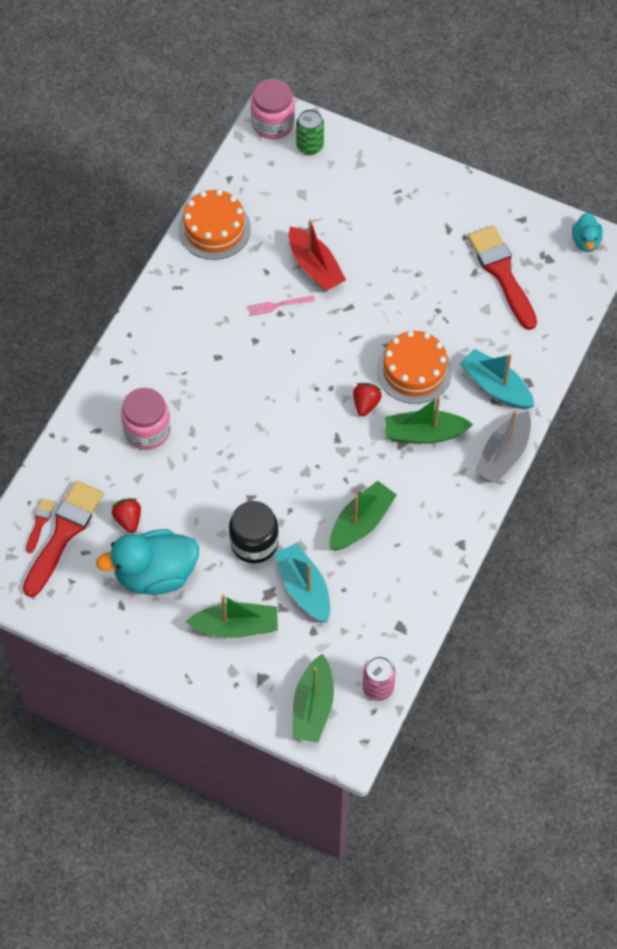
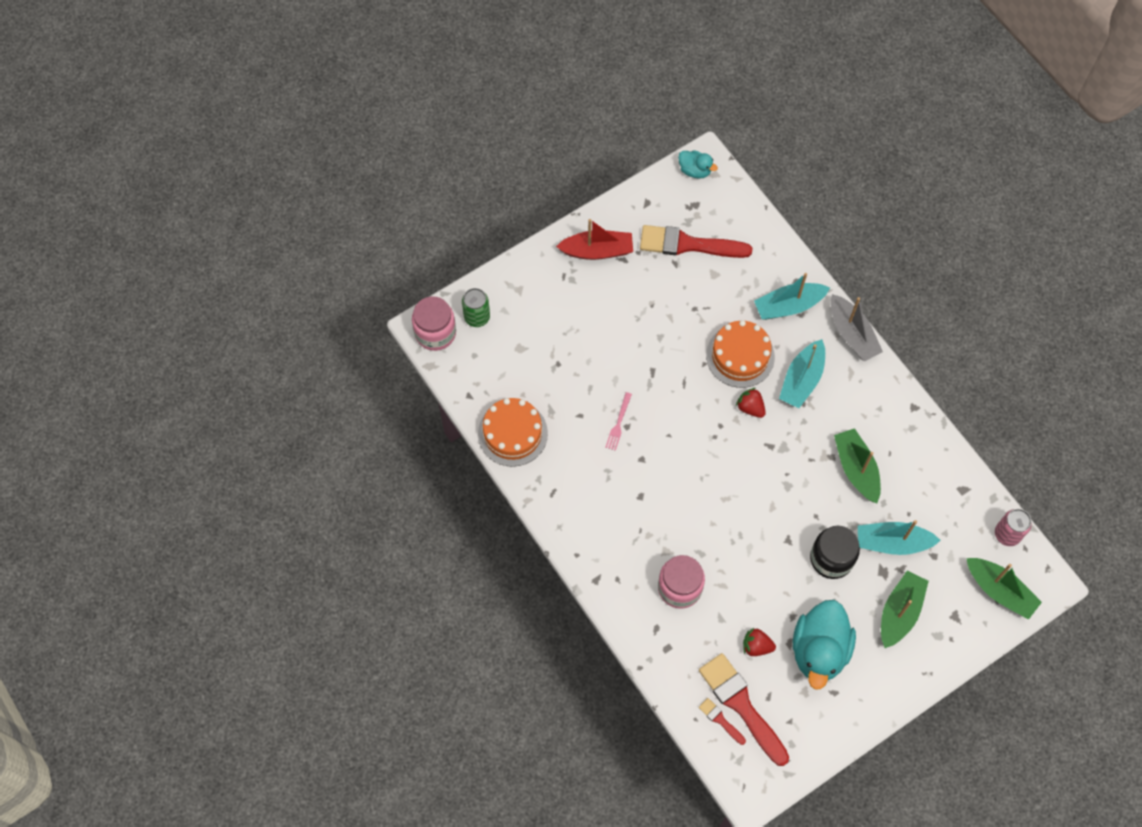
camera: 60 degrees left, 5 degrees up
red boat [289,220,346,291] -> red boat moved to [556,219,633,260]
green boat [385,396,473,444] -> turquoise boat [779,339,825,408]

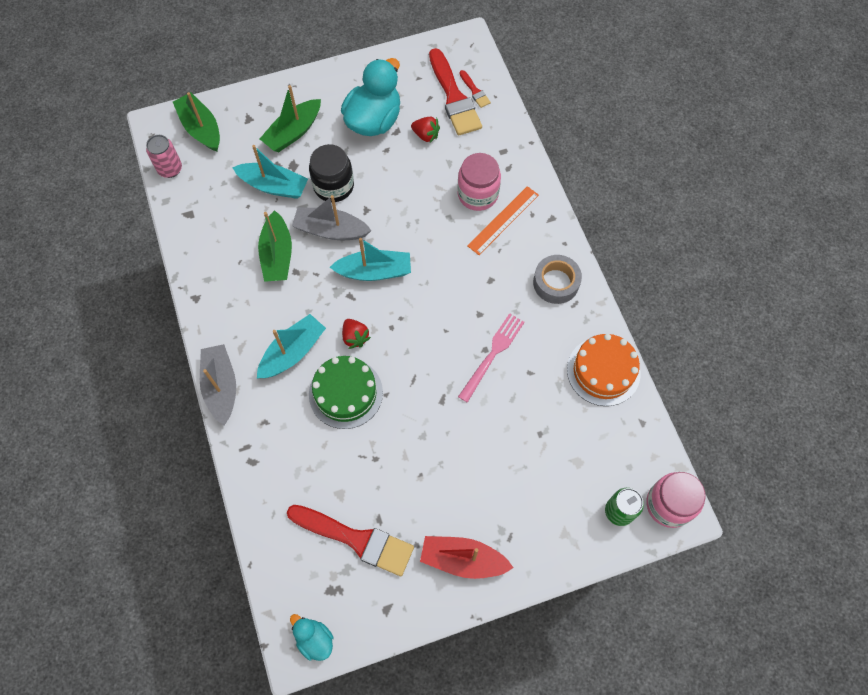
camera: 165 degrees left, 0 degrees up
pink fork [605,392,632,451] -> pink fork [458,313,525,403], size x1.60
orange cake [706,320,775,388] -> green cake [309,356,383,429]
turquoise boat [754,273,830,320] -> turquoise boat moved to [330,238,411,281]
none -> grey boat [292,195,371,240]
none -> orange ruler [468,186,539,255]
none -> grey tape [533,255,582,304]

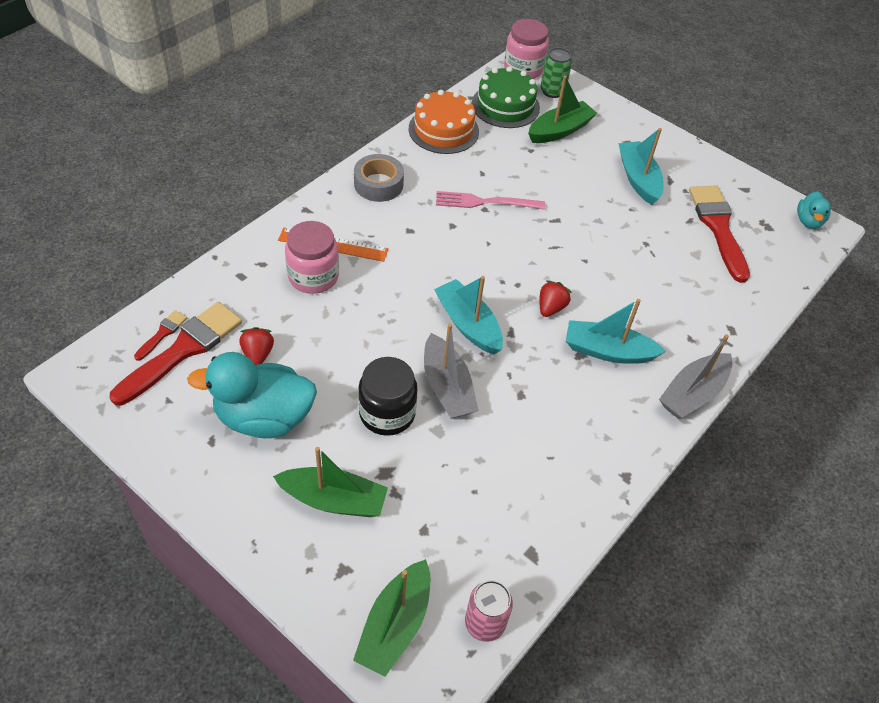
camera: 125 degrees left, 15 degrees down
turquoise boat [232,145,308,199] -> turquoise boat moved to [619,128,664,205]
green boat [258,210,292,282] -> green boat moved to [528,76,597,143]
green cake [309,356,383,429] -> green cake moved to [472,66,540,128]
red boat [420,536,514,579] -> none

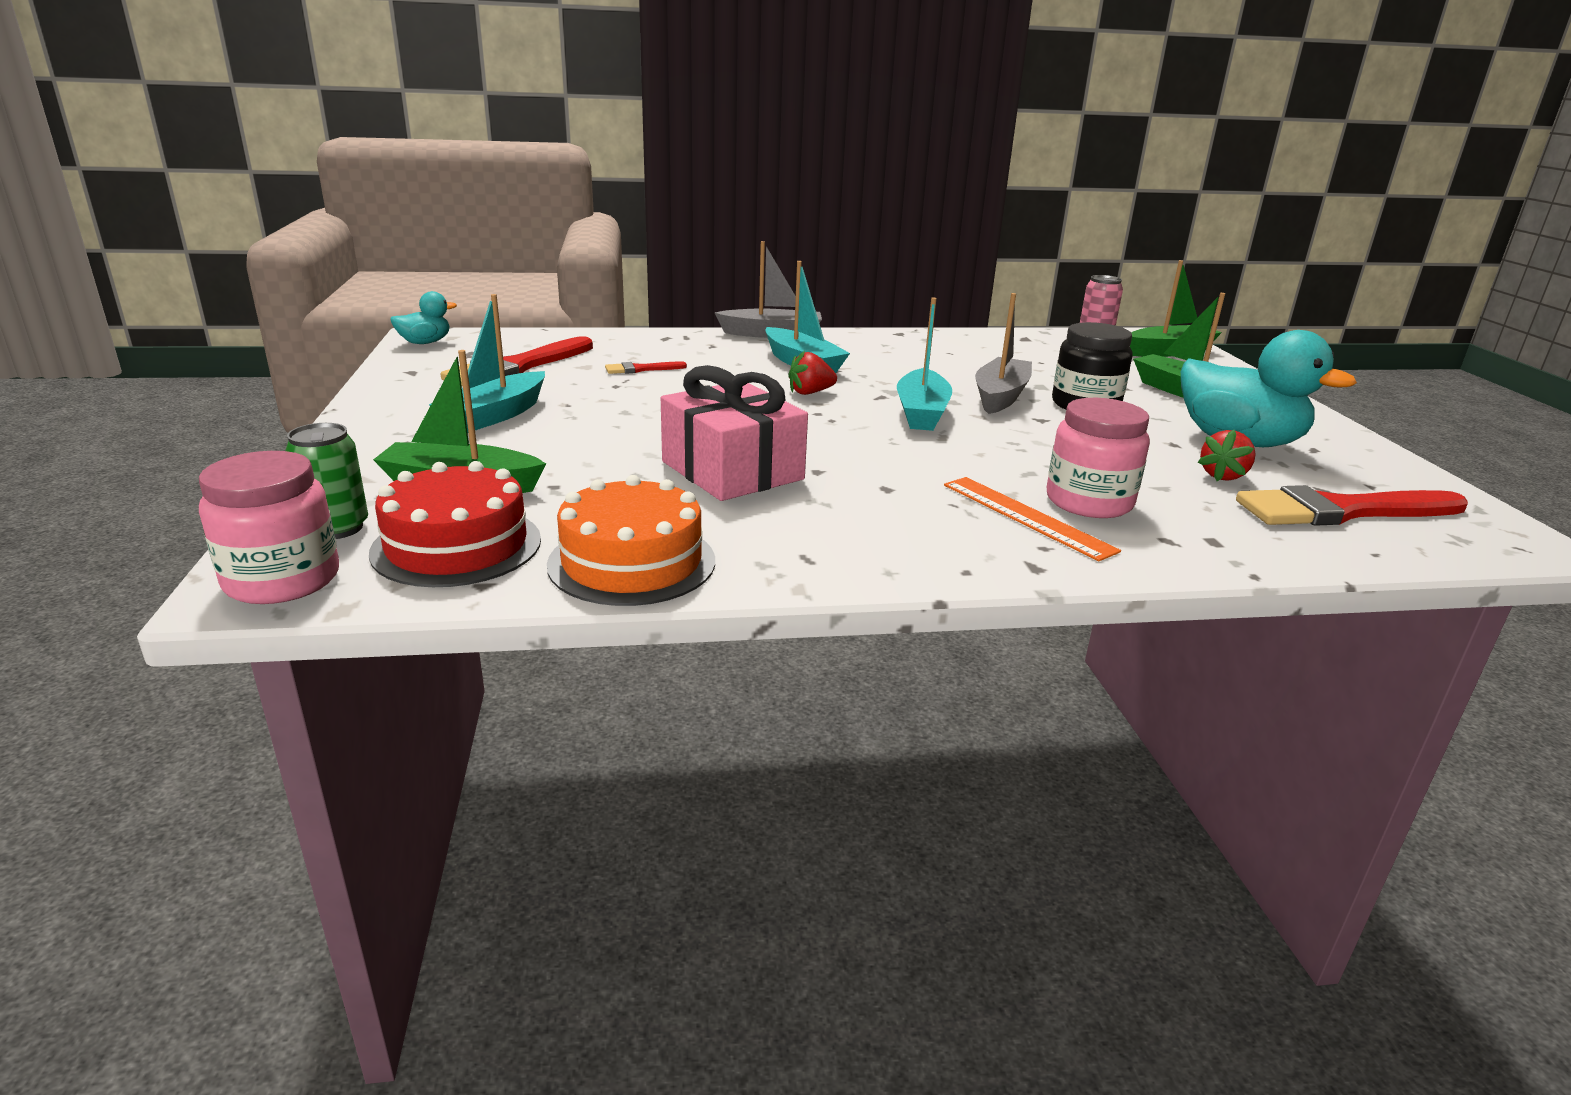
camera: 135 degrees left, 25 degrees down
red brush [134,310,187,361] -> red brush moved to [605,361,687,374]
grey tape [354,154,404,202] -> none
pink fork [436,191,545,210] -> pink gift [661,365,808,501]
green cake [472,66,540,128] -> red cake [369,461,541,587]

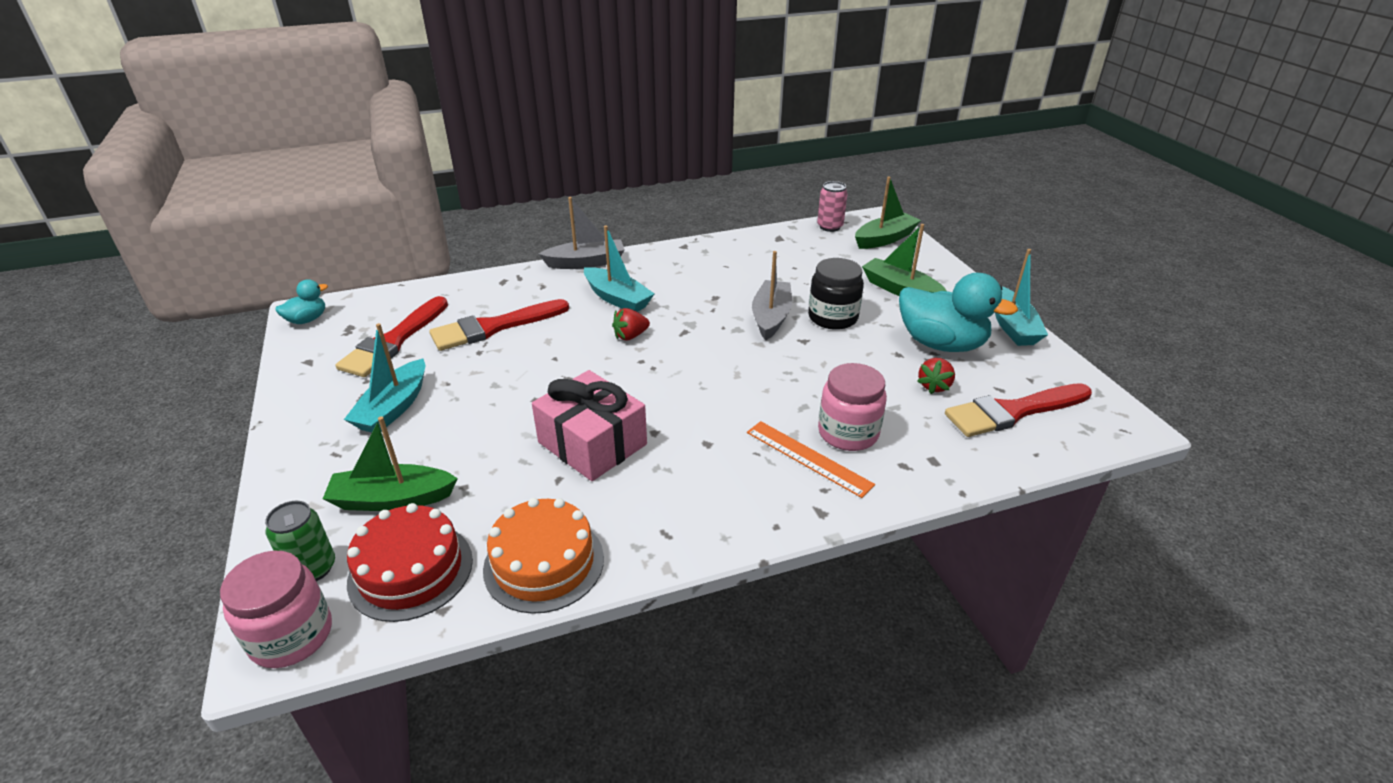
camera: 10 degrees left, 10 degrees up
red brush [605,361,687,374] -> red brush [429,299,569,351], size x2.19
turquoise boat [897,297,952,431] -> turquoise boat moved to [995,249,1048,346]

